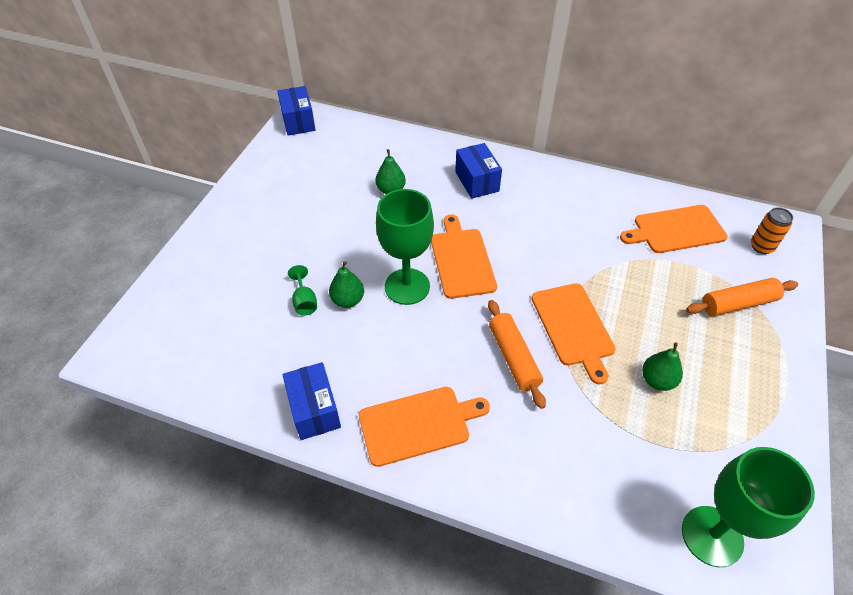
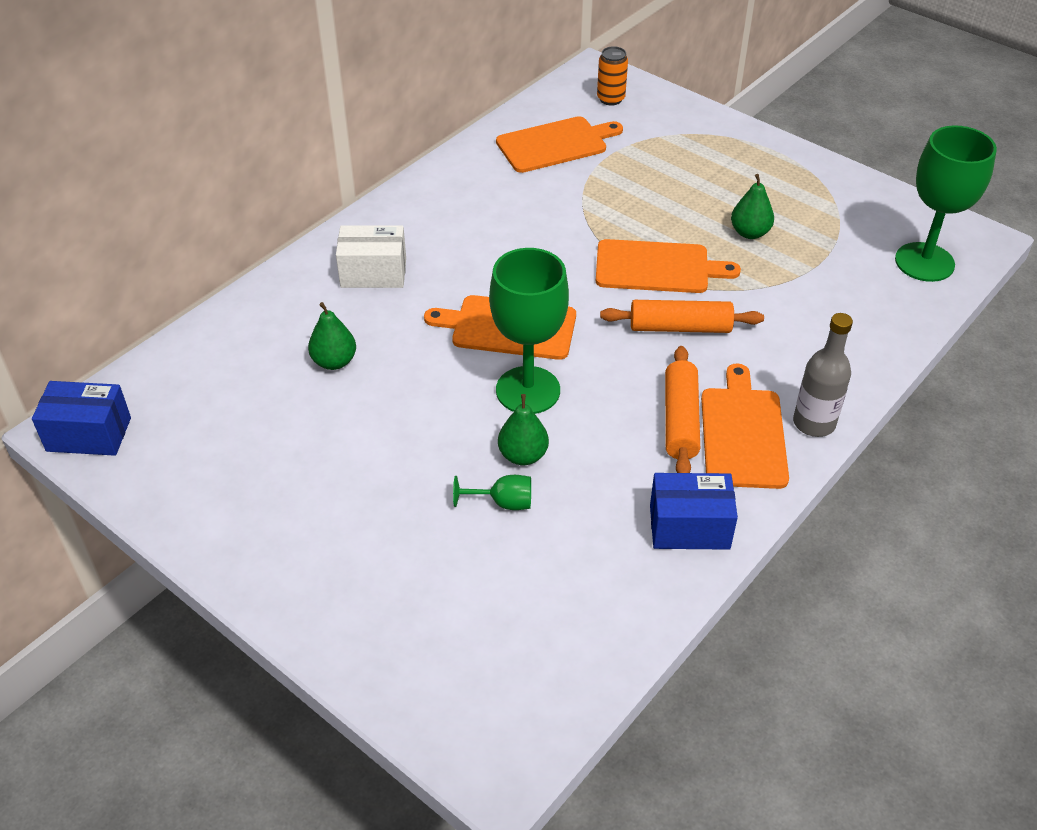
camera: 70 degrees left, 5 degrees down
blue box [455,143,502,199] -> white box [336,225,406,288]
orange cutting board [620,205,728,253] -> orange cutting board turned 120 degrees counterclockwise [496,116,623,173]
orange rolling pin [686,278,798,316] -> orange rolling pin moved to [665,346,700,473]
none -> grey bottle [793,313,853,437]

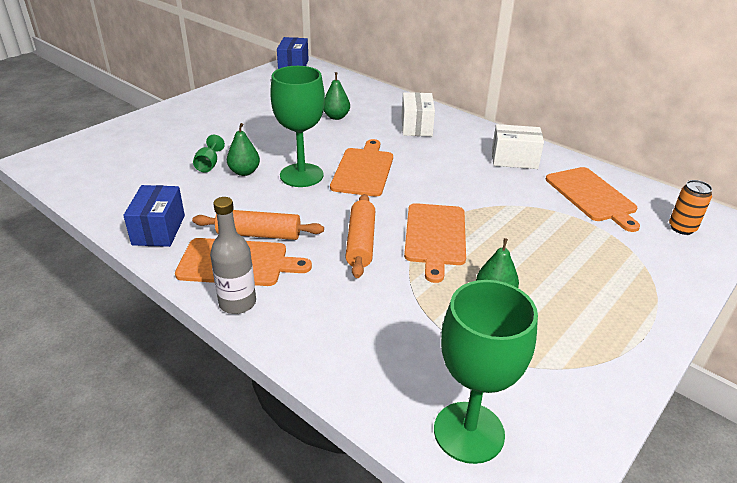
camera: 90 degrees right, 10 degrees down
none -> white box [492,124,544,169]

